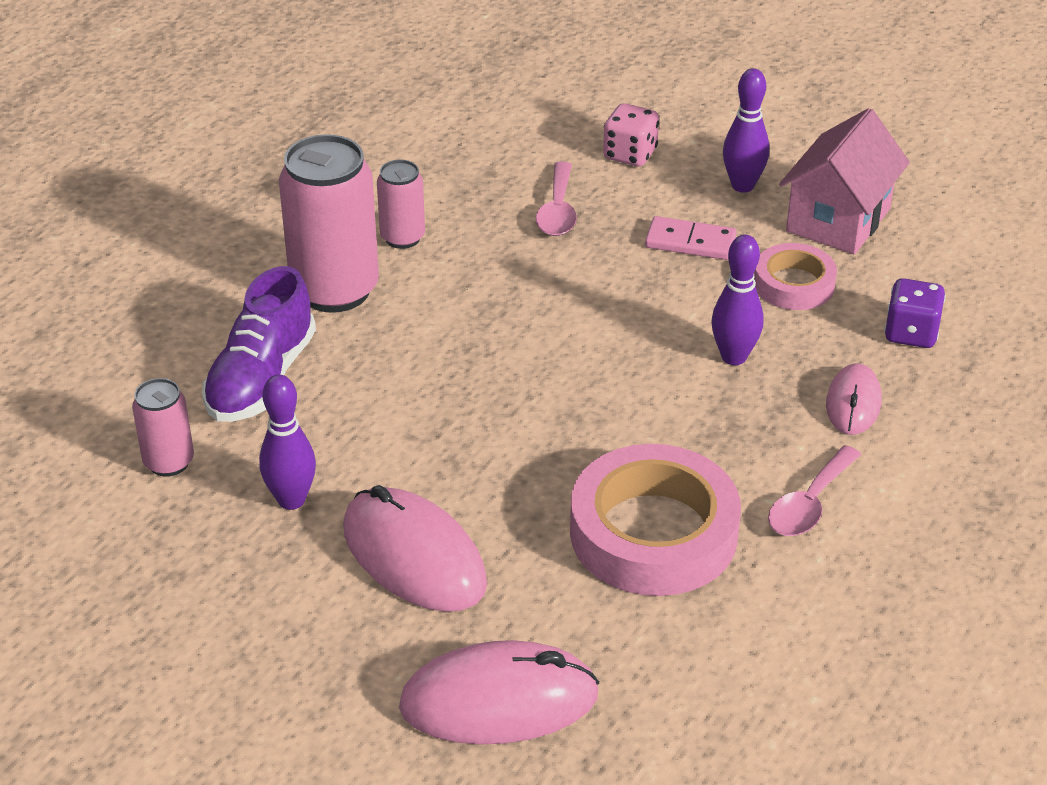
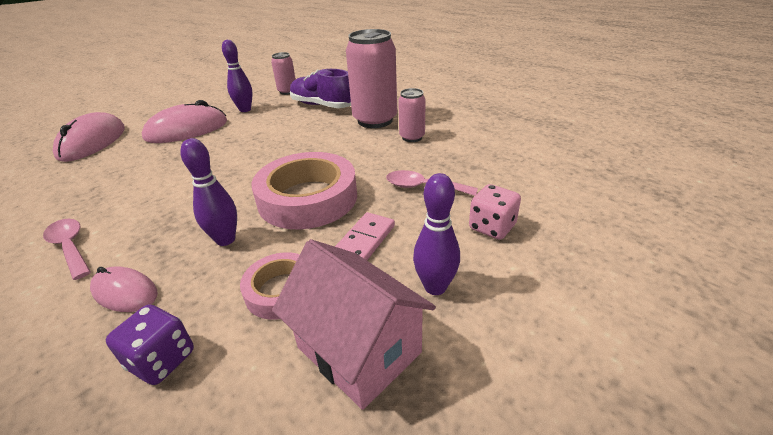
camera: 105 degrees right, 5 degrees down
pink tape [570,444,741,596] -> pink tape moved to [251,152,357,229]

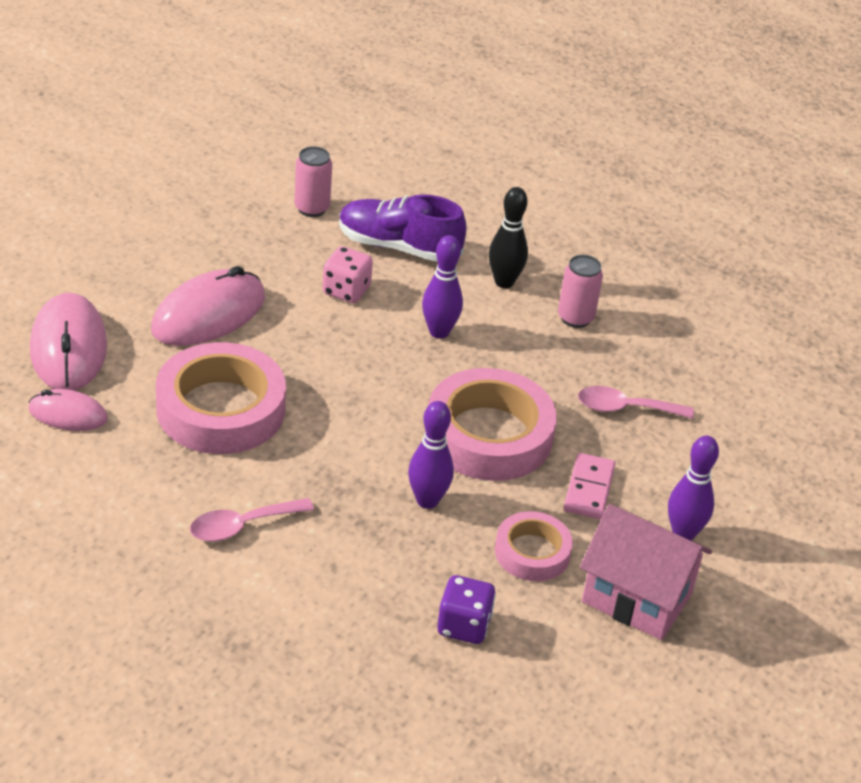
camera: 20 degrees left, 5 degrees up
pink spoon [43,219,91,280] -> pink spoon turned 60 degrees counterclockwise [190,498,314,542]
pink mouse [90,266,158,312] -> pink mouse moved to [28,389,108,431]
purple bowling pin [222,40,253,112] -> purple bowling pin moved to [422,235,463,339]
pink can [346,29,397,128] -> black bowling pin [489,187,528,288]
pink dice [469,184,521,240] -> pink dice moved to [322,246,373,303]
none -> pink tape [156,342,286,454]

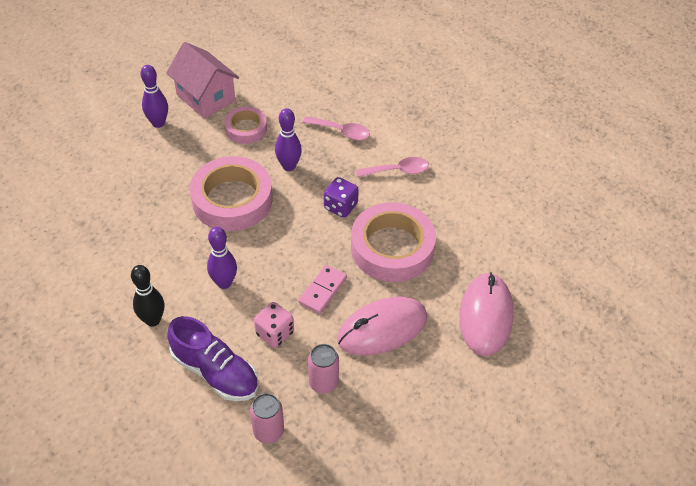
camera: 160 degrees left, 10 degrees up
pink mouse [28,389,108,431] -> none
purple dice [437,575,496,644] -> purple dice moved to [324,177,359,218]
pink can [558,255,603,328] -> pink can moved to [308,344,339,393]
pink domino [564,453,615,519] -> pink domino moved to [298,265,347,314]
pink spoon [578,386,694,419] -> pink spoon moved to [302,116,370,140]

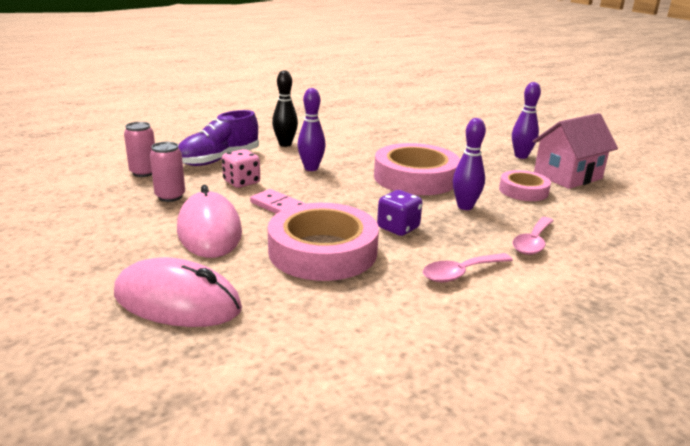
camera: 100 degrees right, 25 degrees down
pink spoon [356,157,429,177] -> pink spoon turned 60 degrees clockwise [423,253,513,282]

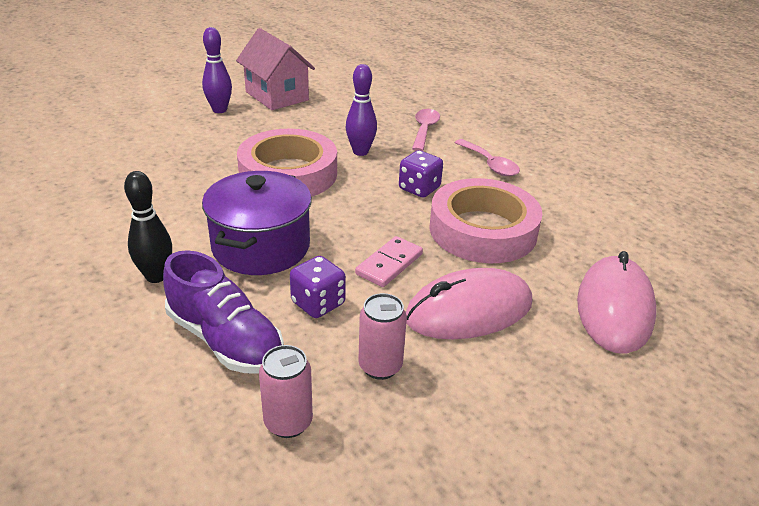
camera: 95 degrees left, 10 degrees up
pink dice [222,149,260,188] -> purple dice [290,256,346,318]
purple bowling pin [298,88,326,171] -> purple pot [202,171,312,275]
pink tape [499,170,551,201] -> none
pink spoon [512,217,554,255] -> pink spoon turned 105 degrees counterclockwise [412,109,440,151]

